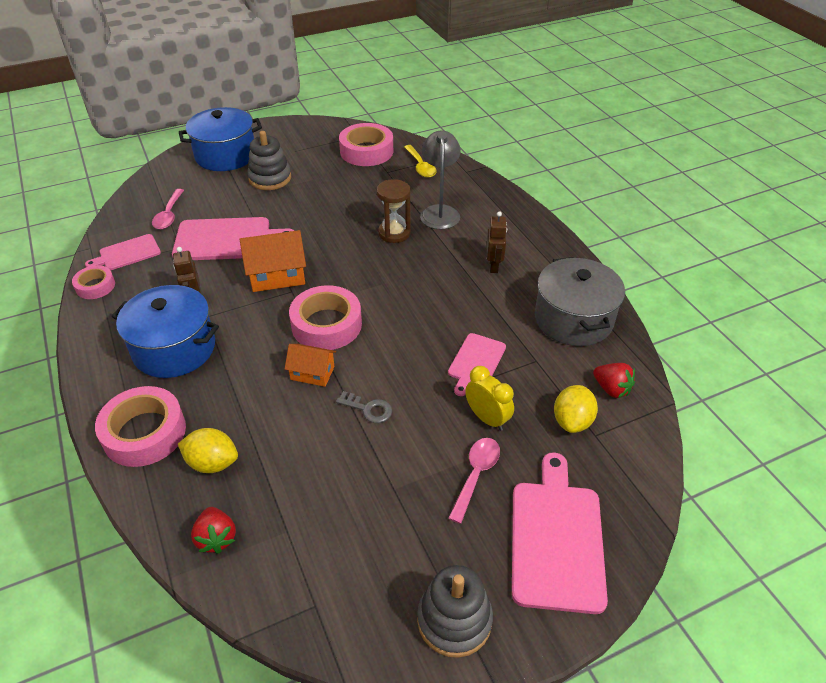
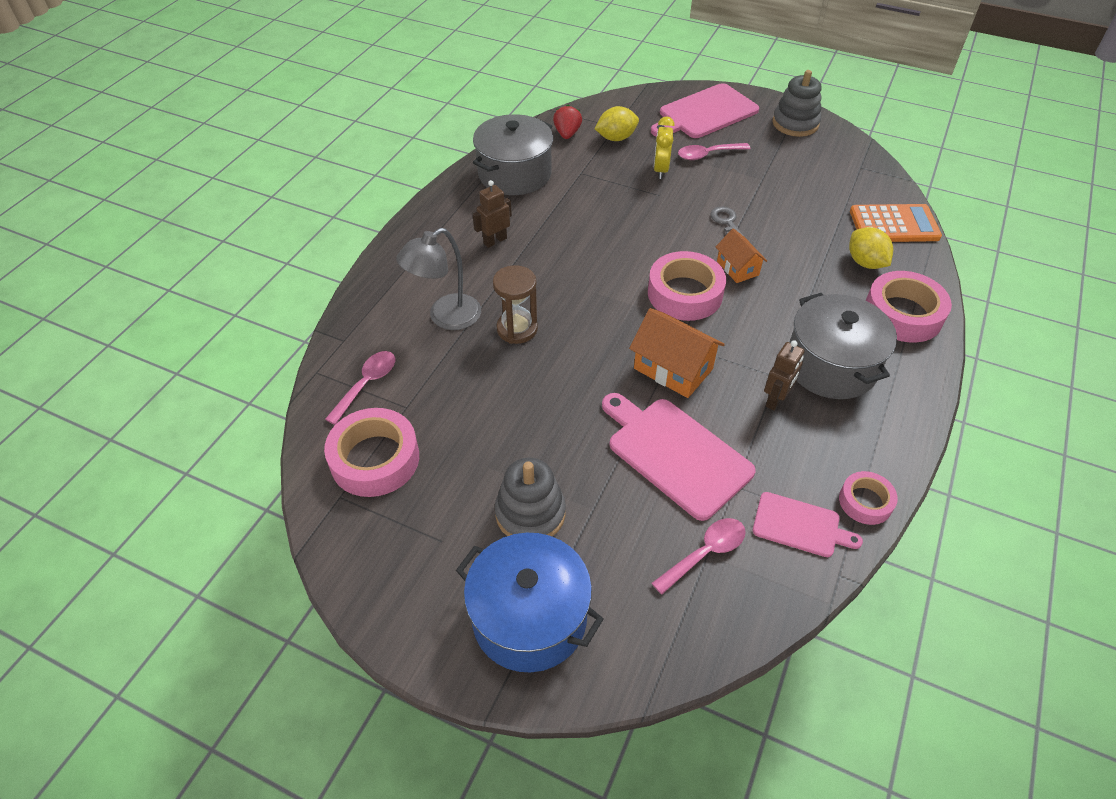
camera: 130 degrees left, 5 degrees up
blue pot [112,285,219,378] -> grey pot [790,293,897,399]
red strawberry [191,507,236,554] -> orange calculator [850,204,942,242]
yellow spoon [404,145,437,178] -> pink spoon [325,351,395,425]
pink cutting board [448,333,506,396] -> none

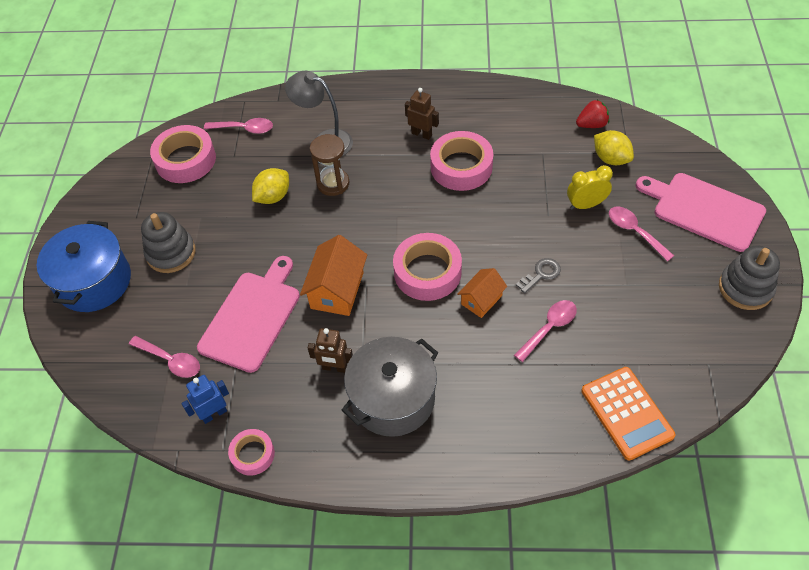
camera: 70 degrees right, 5 degrees up
grey pot [473,114,553,195] -> none
pink cutting board [753,492,863,557] -> blue robot [181,375,229,424]
yellow lemon [849,227,893,269] -> yellow lemon moved to [252,168,289,204]
pink tape [866,271,952,342] -> pink tape moved to [430,131,493,191]
none -> pink spoon [514,300,577,362]

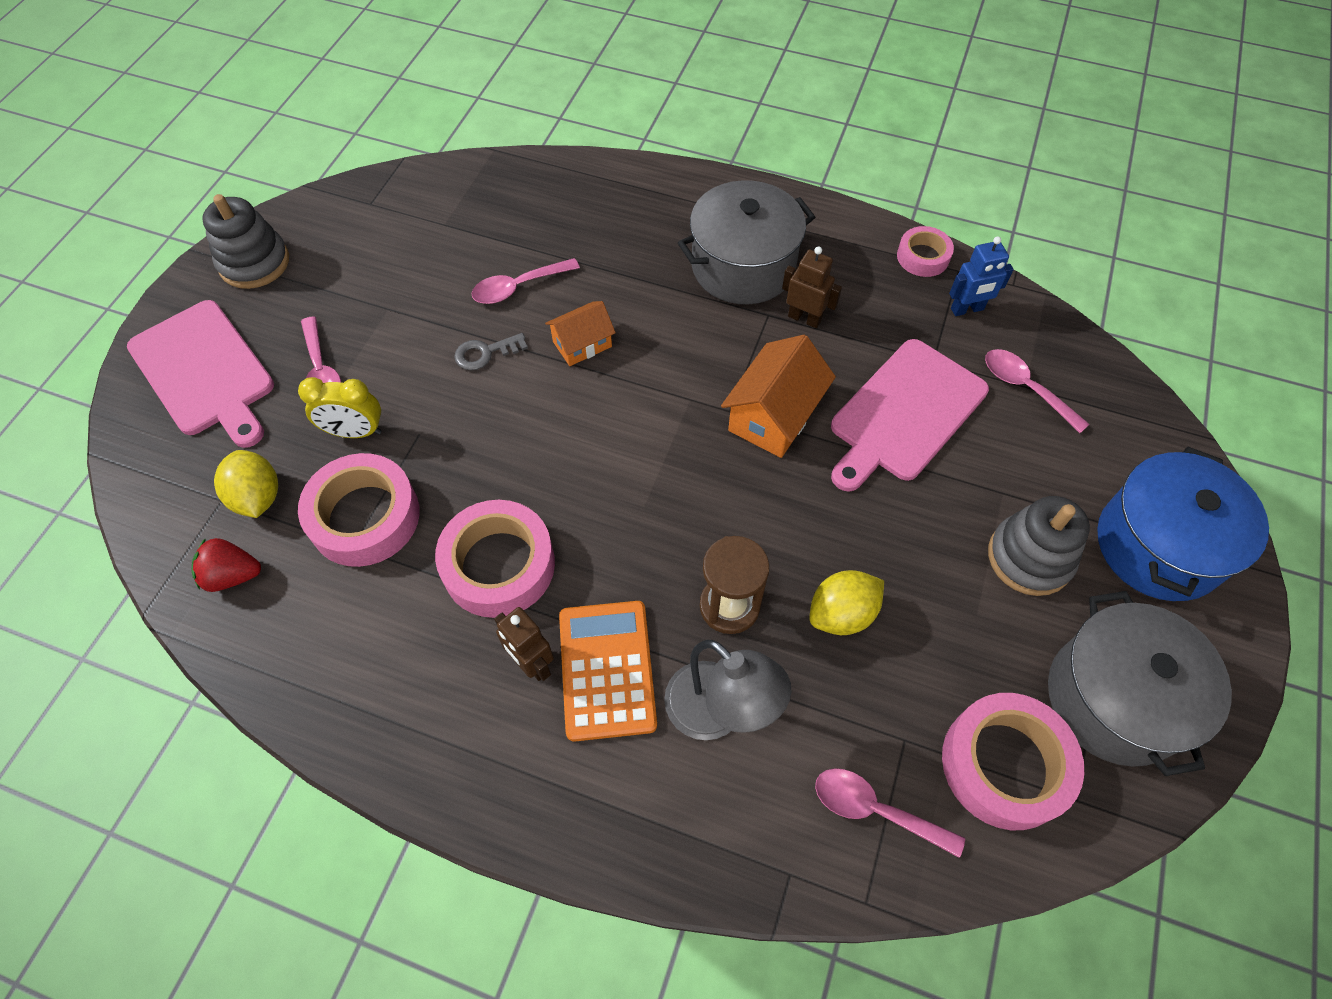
camera: 165 degrees left, 5 degrees up
pink tape [393,233,462,301] -> pink tape moved to [298,453,420,567]
orange calculator [581,367,676,461] -> orange calculator moved to [559,601,657,742]
none -> grey pot [1048,591,1232,776]

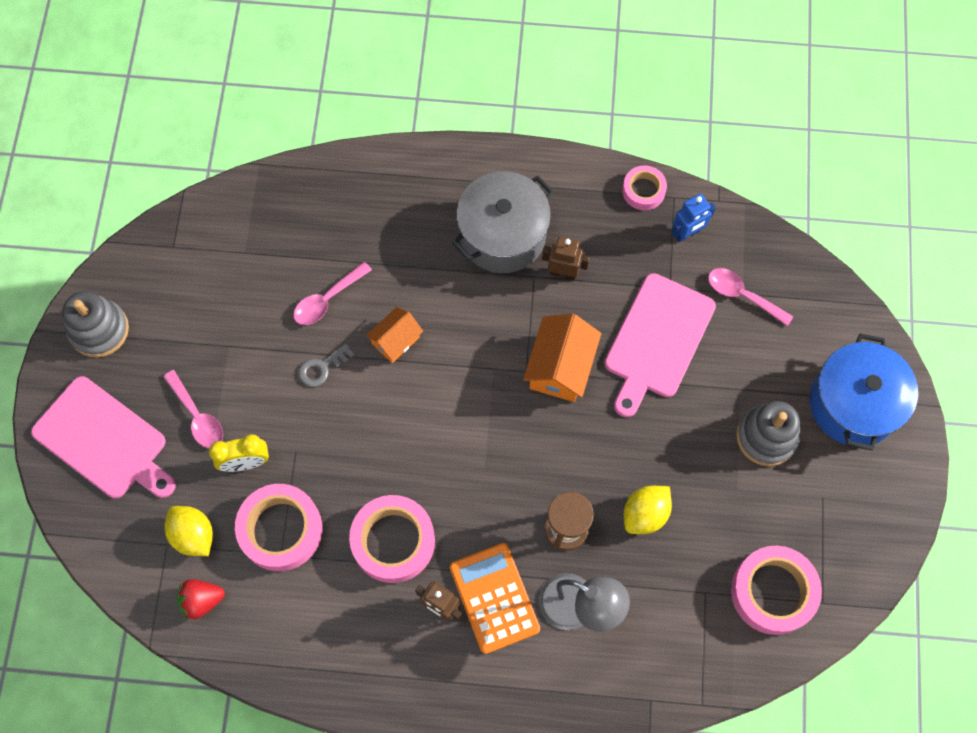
camera: 15 degrees left, 10 degrees up
pink spoon [815,768,965,858] -> none
grey pot [1048,591,1232,776] -> none

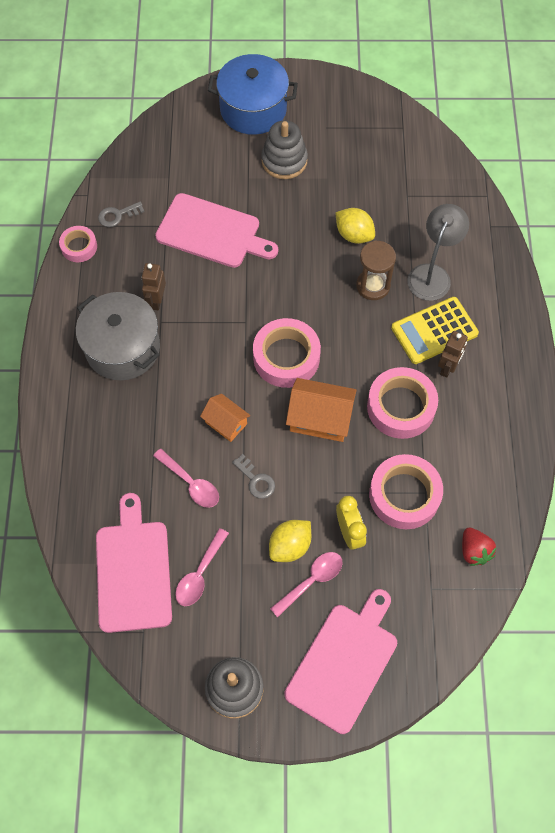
camera: 95 degrees left, 5 degrees down
yellow lemon [165,506,213,556] -> yellow lemon moved to [269,520,311,562]
orange calculator [450,543,540,654] -> yellow calculator [391,297,479,364]
orange house [523,314,601,402] -> orange house moved to [286,378,357,442]
blue robot [671,193,716,242] -> grey key [98,201,145,227]
pink spoon [708,268,793,326] -> pink spoon moved to [175,528,229,606]
pink tape [731,546,822,635] -> pink tape moved to [253,318,321,388]
none -> pink cutting board [96,493,172,633]

